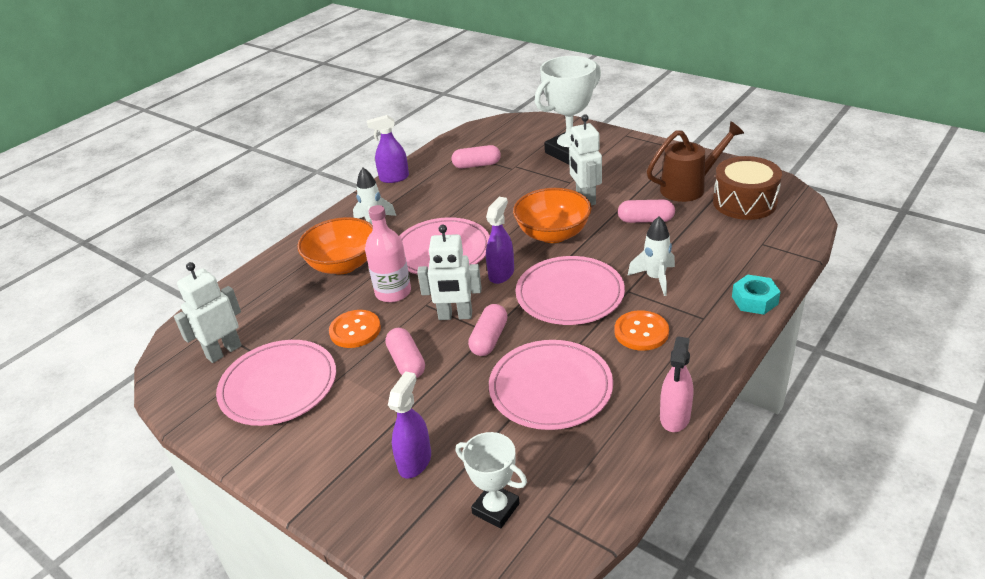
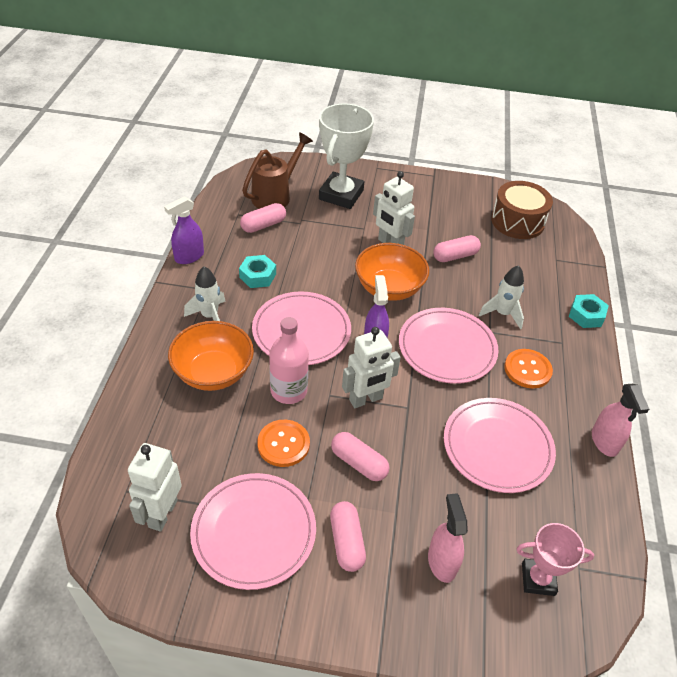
camera: 35 degrees left, 10 degrees up
purple spray bottle [388,371,431,479] -> pink spray bottle [428,493,468,583]
white trophy [456,432,527,528] -> pink trophy [516,523,594,596]
pink capsule [468,304,508,356] -> pink capsule moved to [330,501,366,572]
brown watering can [647,121,744,202] -> brown watering can moved to [242,132,313,209]
none -> turquoise nut [239,255,276,288]

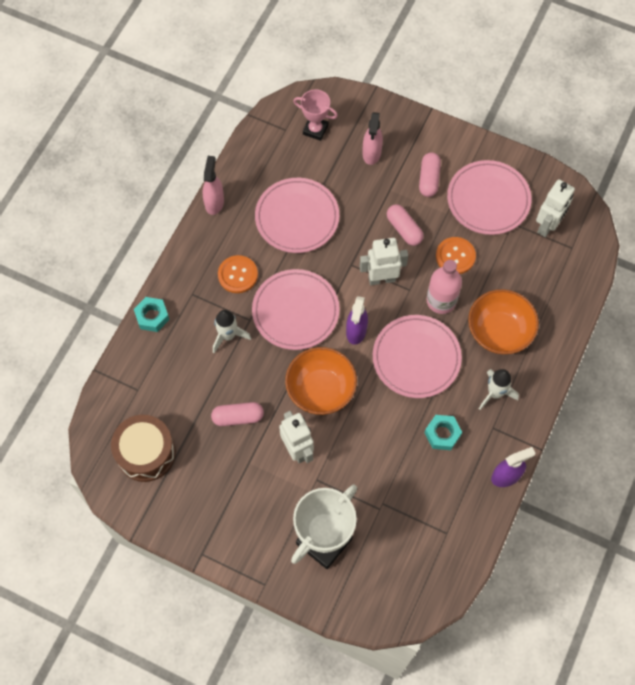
camera: 160 degrees left, 20 degrees up
pink capsule [240,203,286,233] -> none
brown watering can [242,132,313,209] -> none

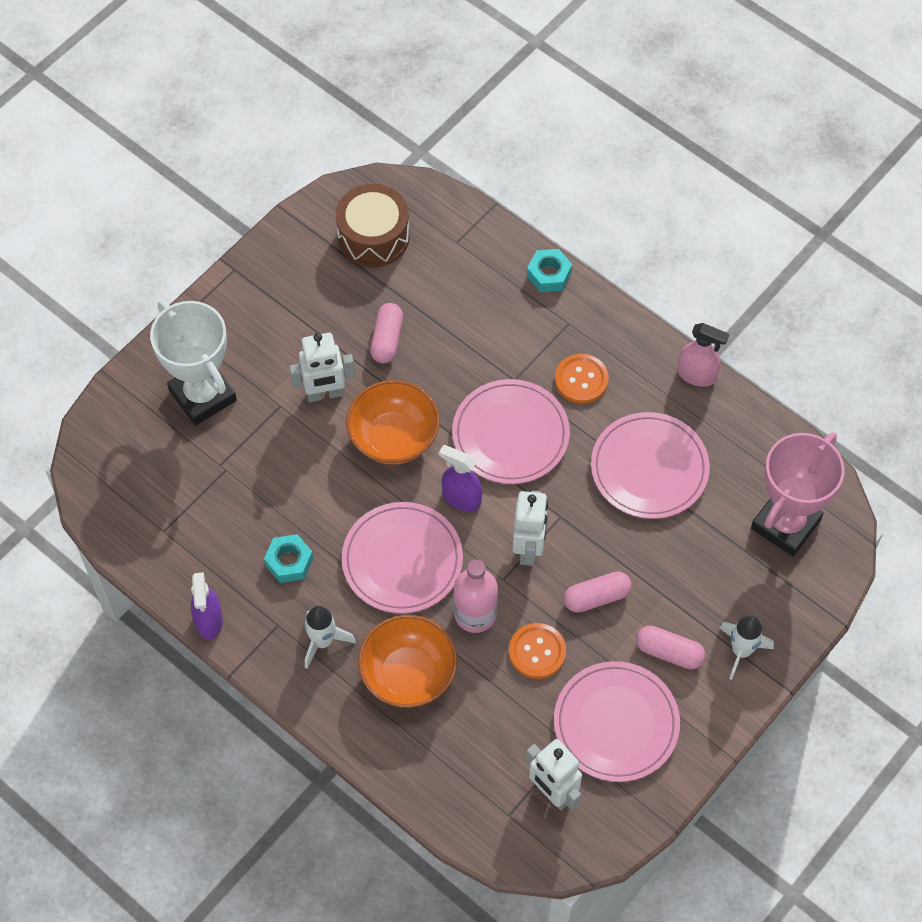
camera: 105 degrees right, 5 degrees down
white rocket [213,310,251,353] -> white rocket moved to [720,615,774,680]
pink trophy [293,89,338,141] -> pink trophy [751,432,844,556], size x1.76
pink spray bottle [362,112,383,165] -> none

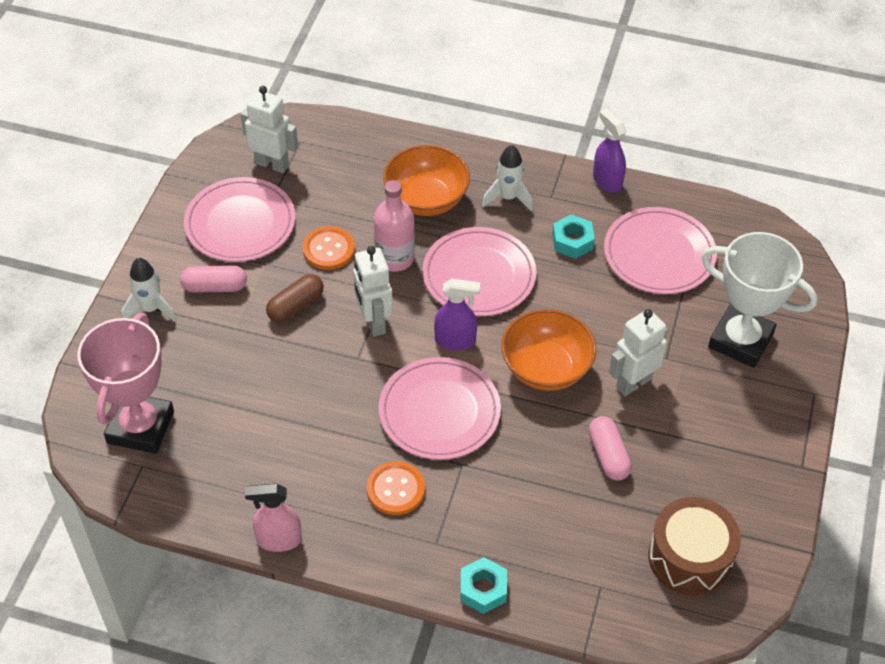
camera: 155 degrees right, 10 degrees down
pink capsule [564,571,632,613] -> brown capsule [266,274,324,322]
pink plate [591,412,710,519] -> pink plate moved to [604,207,717,294]

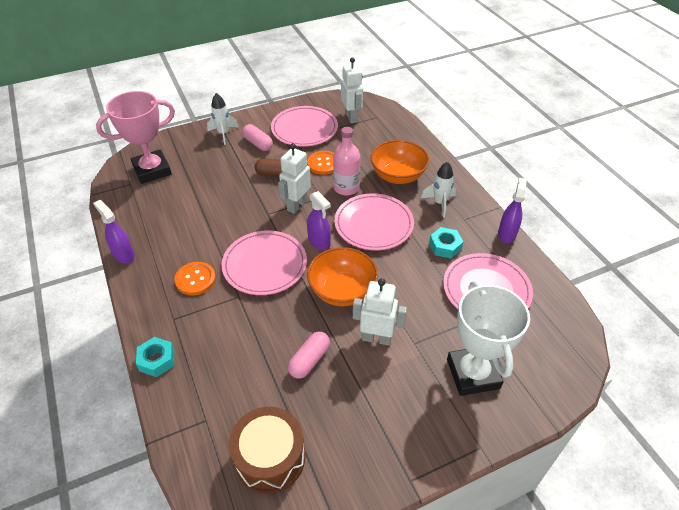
camera: 50 degrees right, 5 degrees down
pink spray bottle [245,483,302,552] -> purple spray bottle [93,200,135,264]

